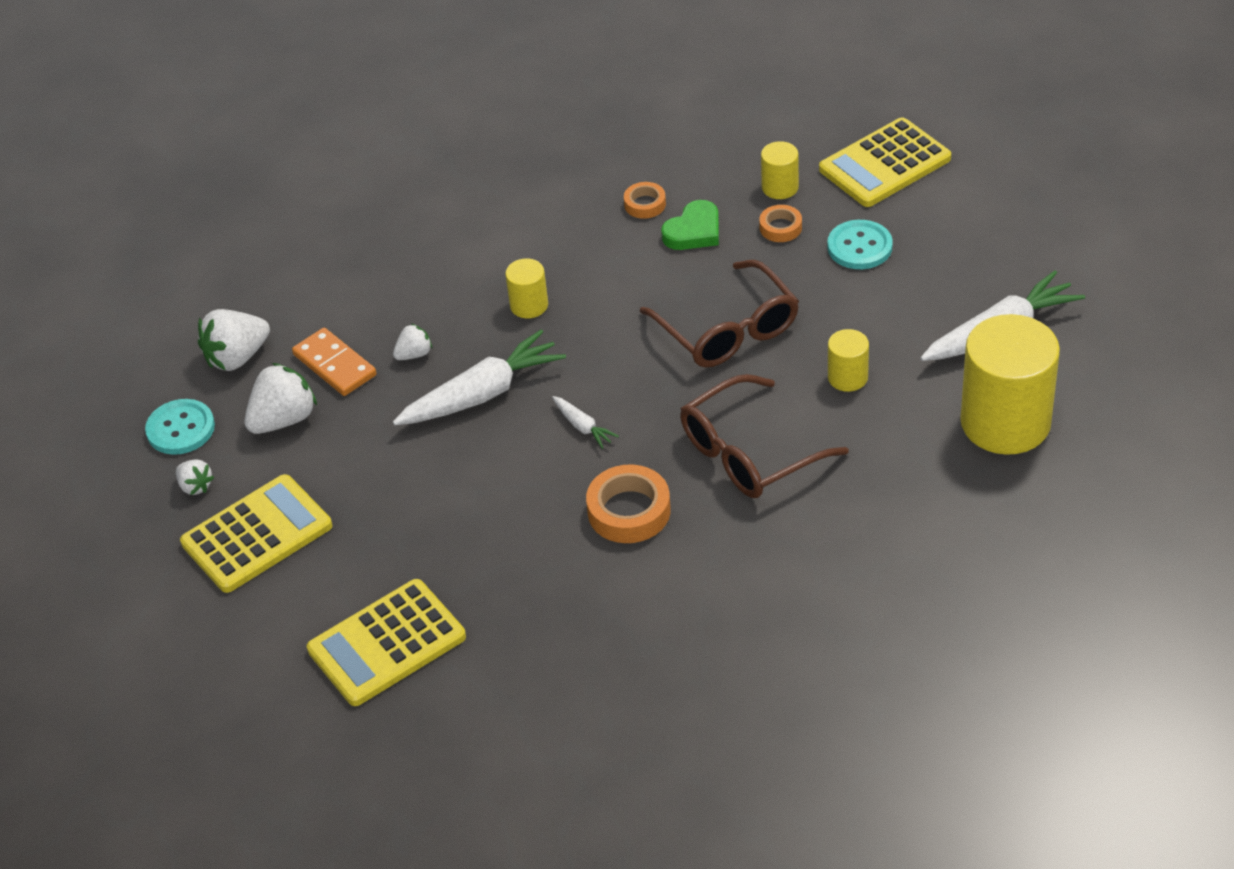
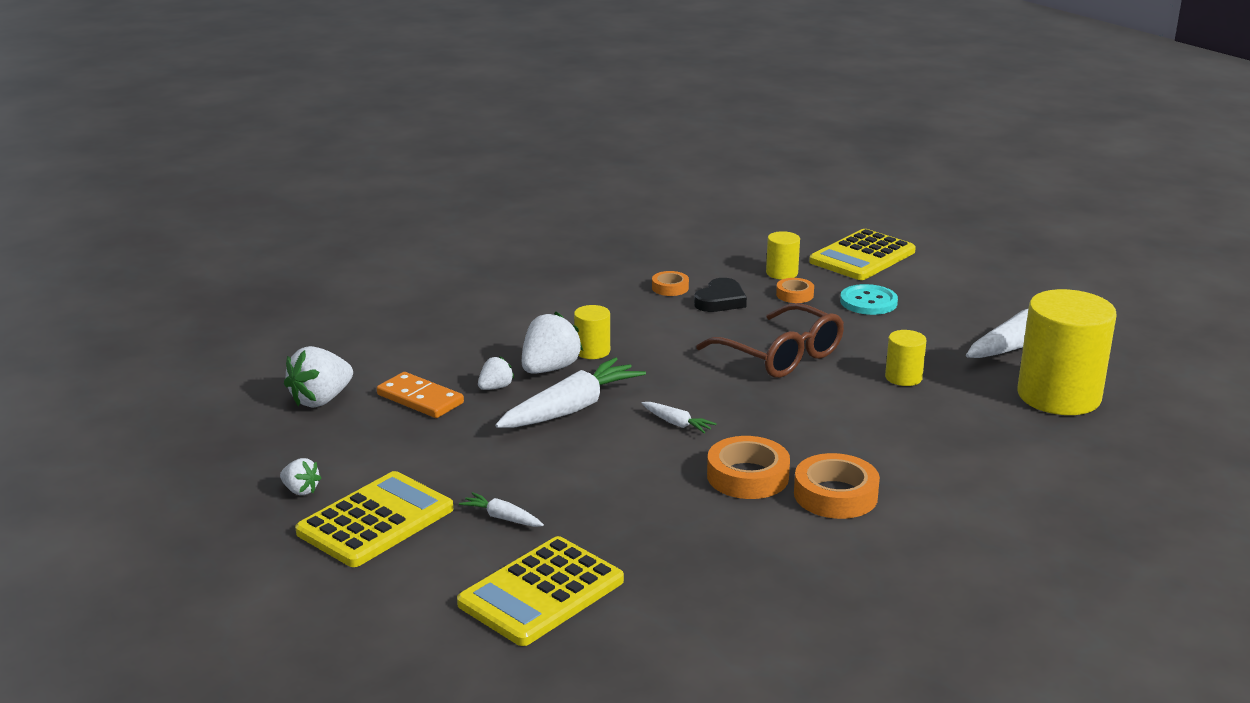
camera: 15 degrees left, 20 degrees down
turquoise button [145,399,215,455] -> none
white strawberry [244,363,317,434] -> white strawberry moved to [522,312,583,374]
green heart [661,200,719,250] -> black heart [694,278,747,312]
brown glasses [680,374,849,498] -> none
none -> white carrot [459,492,544,527]
none -> orange tape [794,453,880,519]

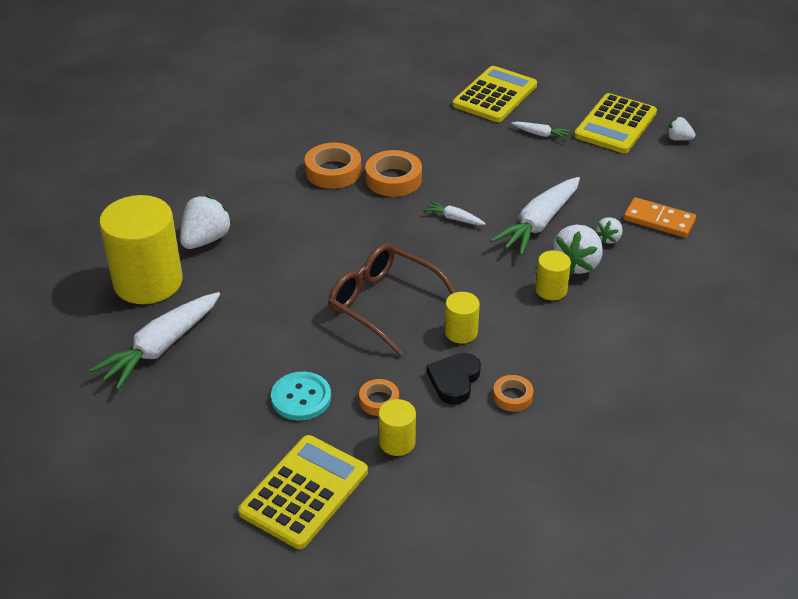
camera: 170 degrees right, 15 degrees up
white strawberry [284,346,353,408] -> white strawberry moved to [180,195,232,249]
yellow cylinder [885,330,926,386] -> yellow cylinder moved to [445,292,480,343]

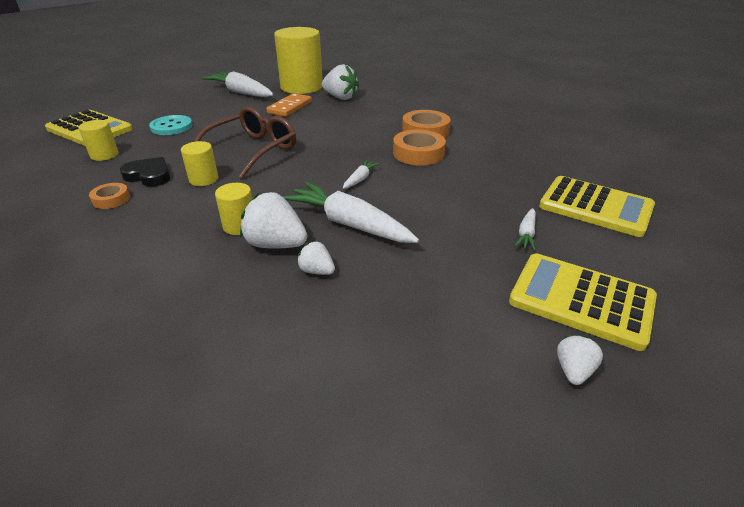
camera: 90 degrees right, 5 degrees down
orange tape [359,379,399,416] -> none
orange domino [624,197,696,238] -> orange domino moved to [266,93,312,117]

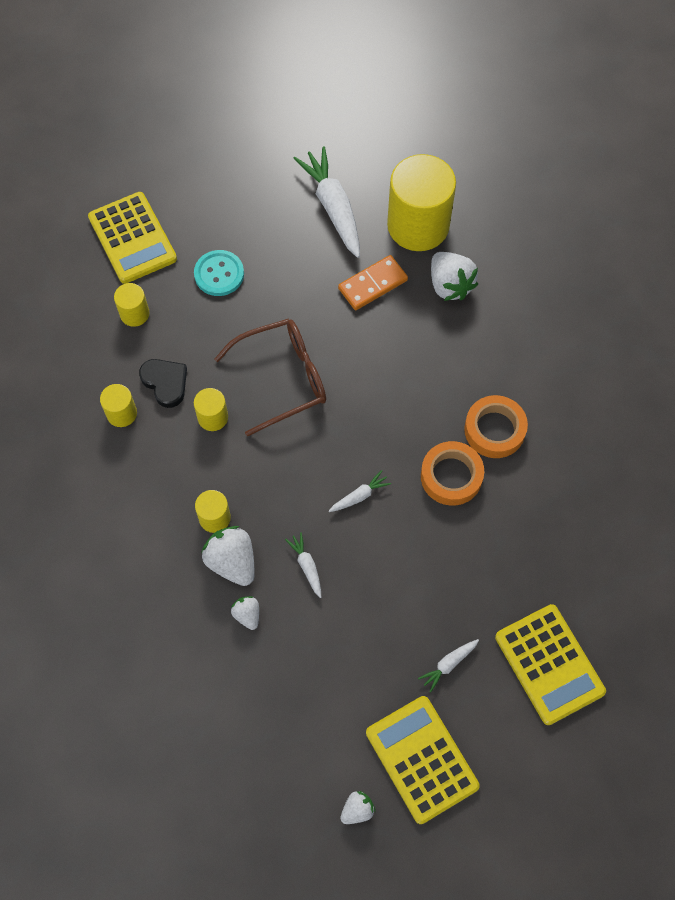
camera: 30 degrees right, 30 degrees up
orange tape [89,183,130,209] -> yellow cylinder [100,384,137,427]
white carrot [282,182,419,243] -> white carrot [285,532,321,598], size x0.47

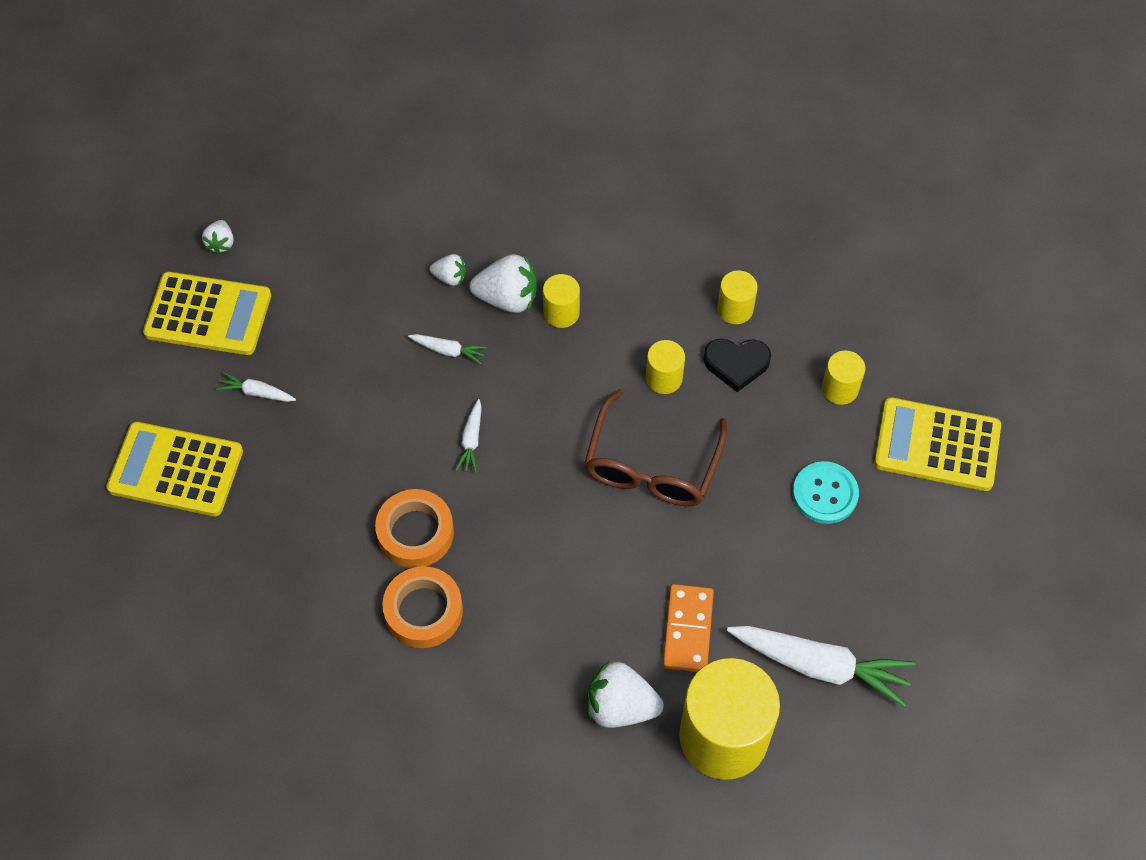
camera: 130 degrees right, 5 degrees down
white carrot [418,639,479,693] -> white carrot turned 75 degrees counterclockwise [216,372,296,402]

